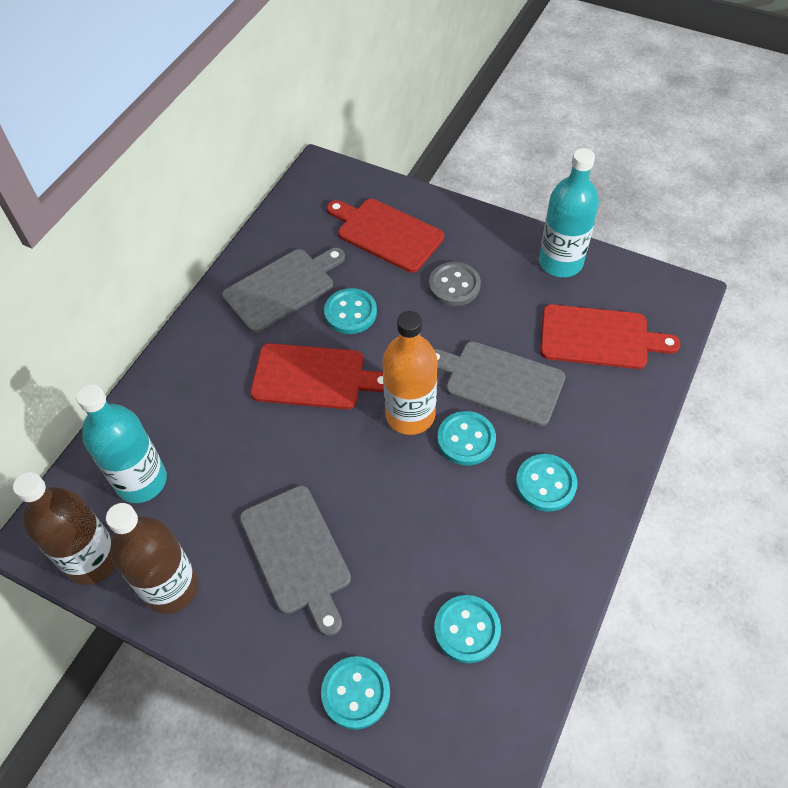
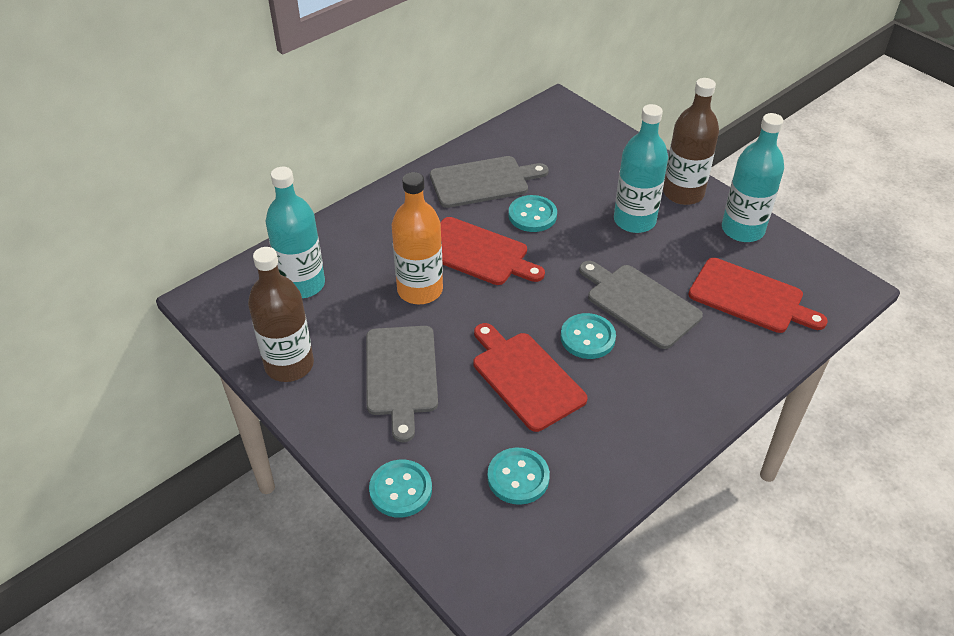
camera: 20 degrees right, 10 degrees down
brown bottle [13,472,115,585] -> brown bottle moved to [663,78,719,205]
red cutting board [327,199,444,272] -> red cutting board moved to [473,323,588,432]
orange bottle [382,311,438,435] -> orange bottle moved to [392,172,443,304]
grey button [429,262,481,306] -> turquoise bottle [614,104,668,233]
turquoise button [516,454,577,512] -> none

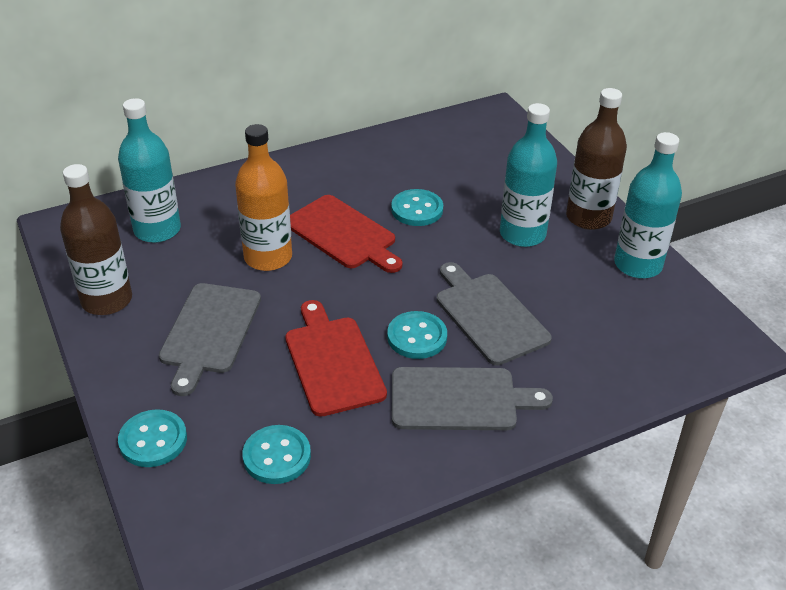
camera: 15 degrees right, 5 degrees down
grey cutting board [430,156,548,208] -> grey cutting board moved to [392,367,553,430]
red cutting board [688,258,828,333] -> none

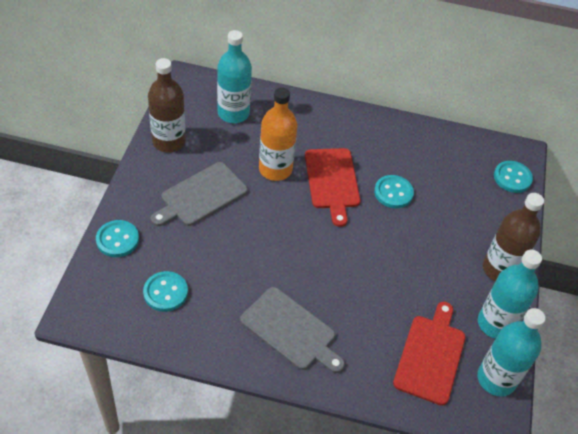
camera: 35 degrees right, 10 degrees up
red cutting board [285,300,387,417] -> red cutting board moved to [393,302,466,406]
turquoise button [387,311,447,359] -> turquoise button moved to [494,161,533,193]
grey cutting board [437,262,552,365] -> none
turquoise bottle [500,103,557,247] -> turquoise bottle moved to [477,308,545,397]

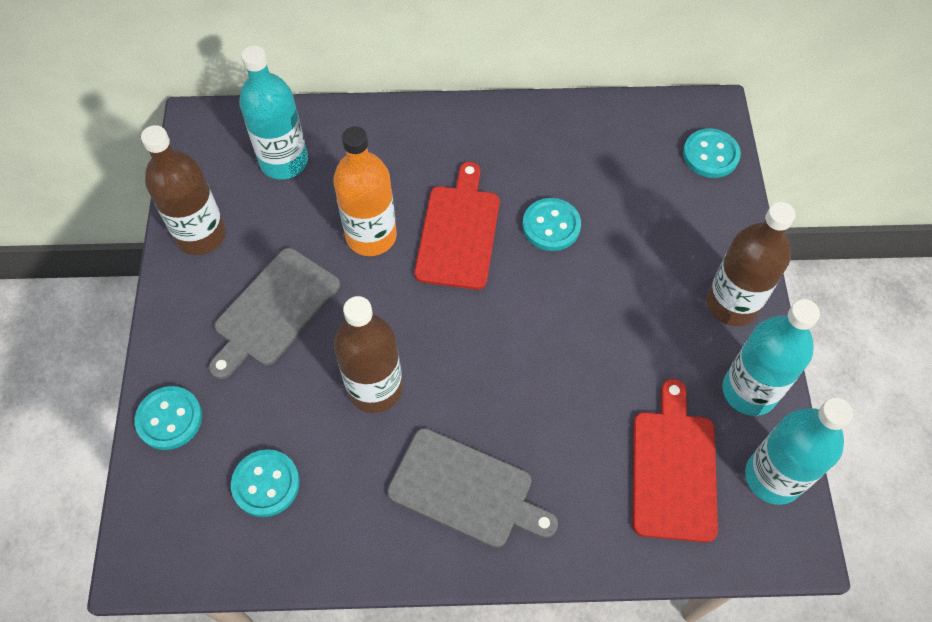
camera: 10 degrees left, 10 degrees up
red cutting board [305,148,360,227] -> red cutting board turned 150 degrees counterclockwise [414,162,500,290]
none -> brown bottle [334,296,403,413]

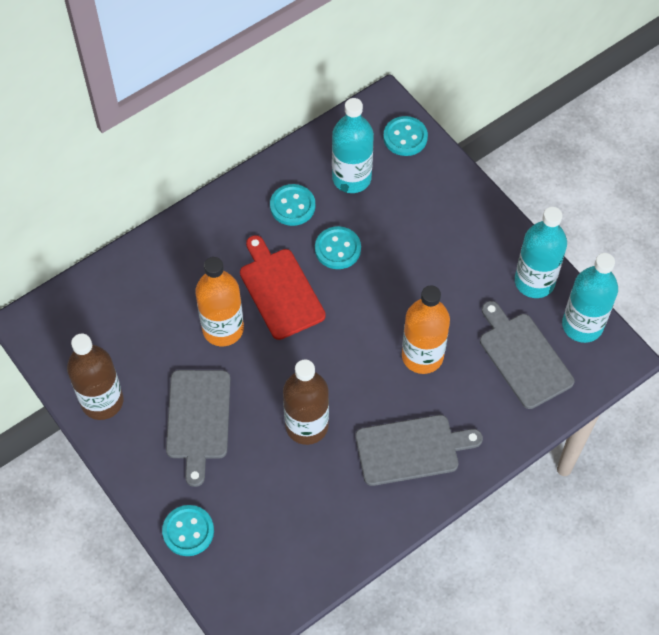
camera: 35 degrees left, 0 degrees up
turquoise button [231,449,300,517] -> turquoise button moved to [270,184,315,226]
turquoise bottle [239,45,308,180] -> turquoise bottle moved to [332,98,374,193]
red cutting board [632,379,718,543] -> grey cutting board [480,301,575,409]
brown bottle [706,202,796,326] -> none
none -> orange bottle [402,285,450,374]

